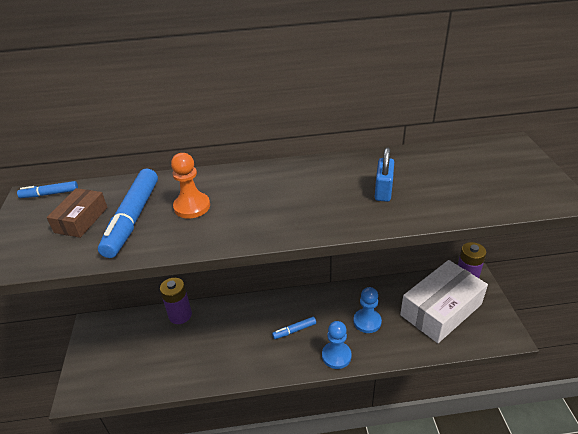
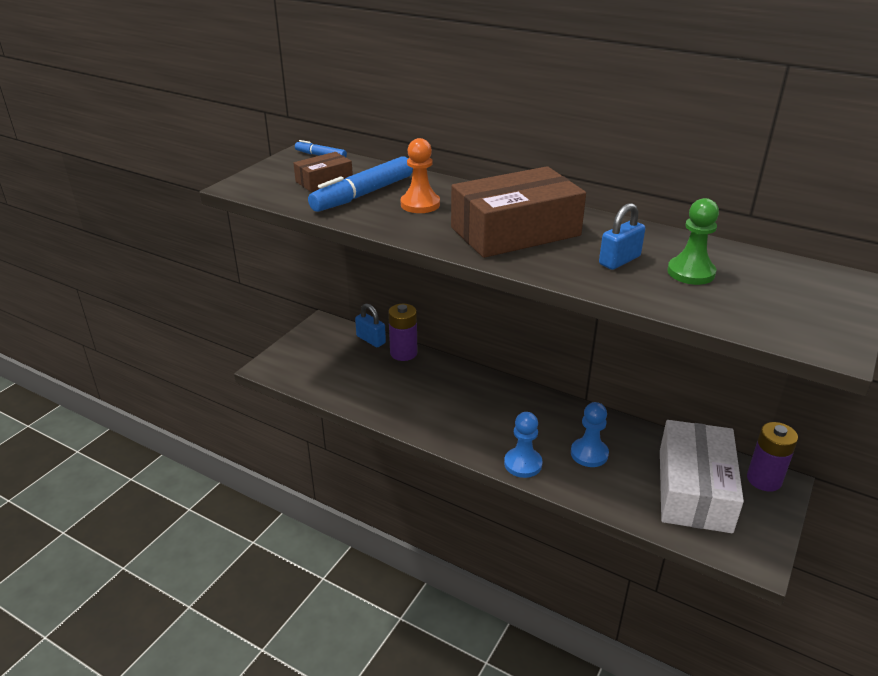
camera: 35 degrees right, 5 degrees down
blue marker [272,317,316,339] -> none
white box [400,260,488,343] -> white box turned 75 degrees counterclockwise [660,420,744,533]
none -> blue padlock [355,303,386,347]
none -> brown box [451,166,586,258]
none -> green pawn [667,198,719,285]

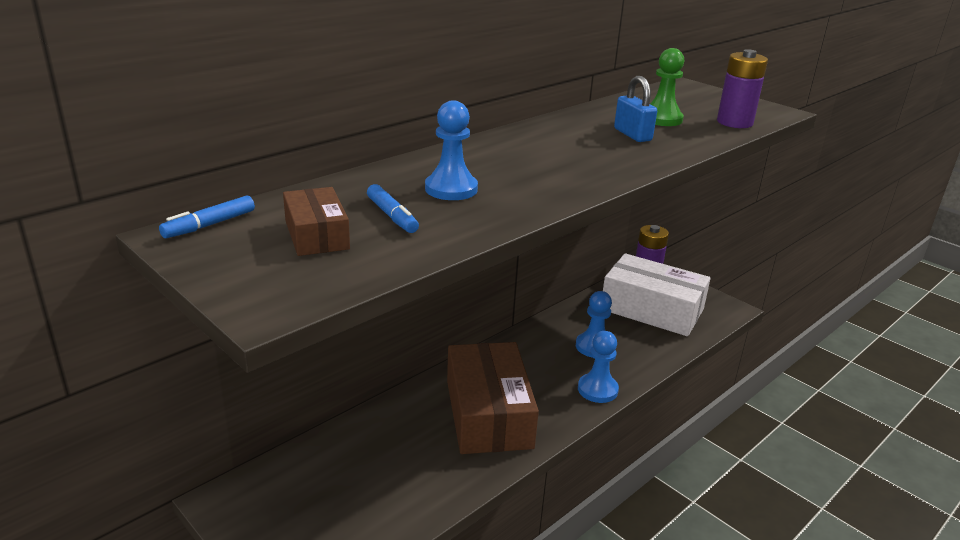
camera: 75 degrees left, 5 degrees down
blue marker [308,156,413,212] -> blue marker [367,184,419,233], size x0.51
blue padlock [355,303,386,347] -> none
purple battery [388,304,418,361] -> purple battery moved to [717,49,768,128]
orange pawn [400,138,440,213] -> blue pawn [425,100,478,200]
brown box [451,166,586,258] -> brown box moved to [447,342,539,454]

